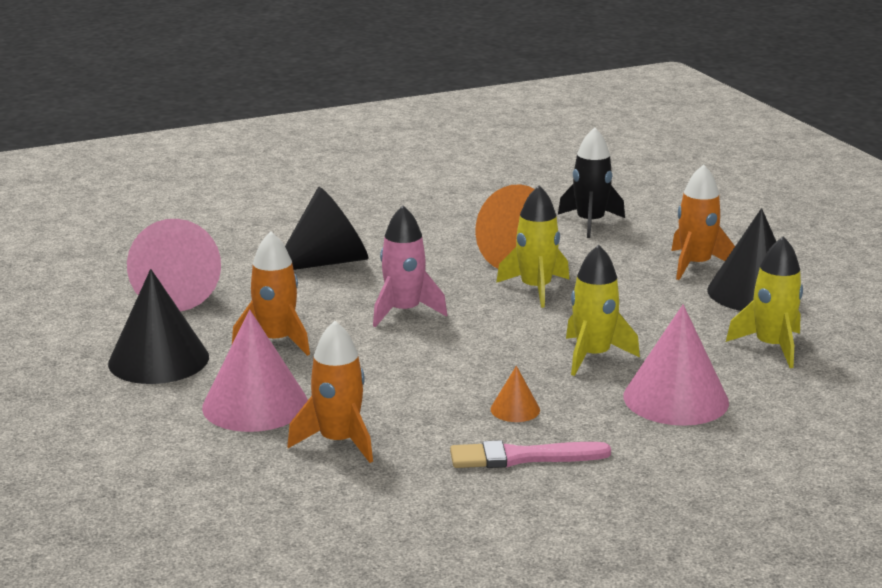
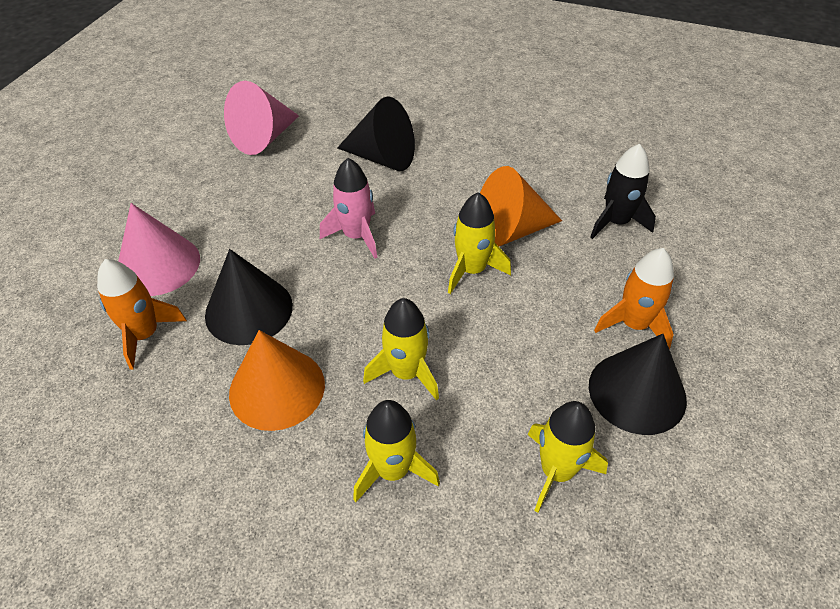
camera: 45 degrees right, 25 degrees up
black cone [108,269,209,384] -> black cone moved to [205,249,293,345]
orange rocket [232,231,310,356] -> none
pink brush [450,440,611,468] -> none
orange cone [491,366,540,422] -> orange cone [229,330,325,431], size x2.14
pink cone [624,304,729,426] -> yellow rocket [353,400,440,502]

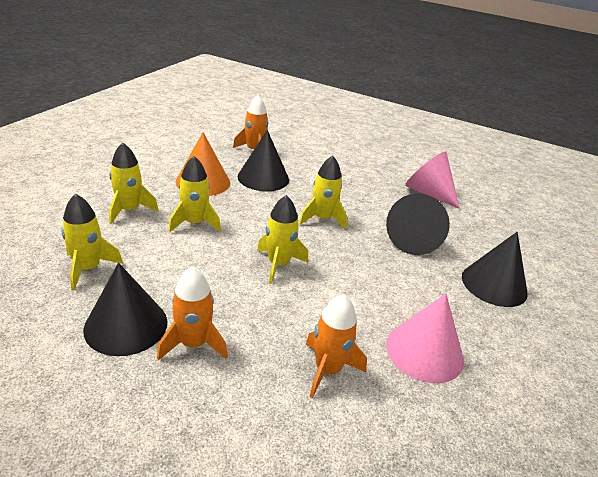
camera: 90 degrees right, 15 degrees down
pink cone [118,203,200,296] -> pink cone moved to [386,294,464,383]
pink rocket [320,158,377,258] -> yellow rocket [299,156,347,229]
orange cone [480,166,562,246] -> none
black rocket [590,144,656,239] -> orange rocket [306,294,367,398]
none -> black cone [462,232,528,307]

